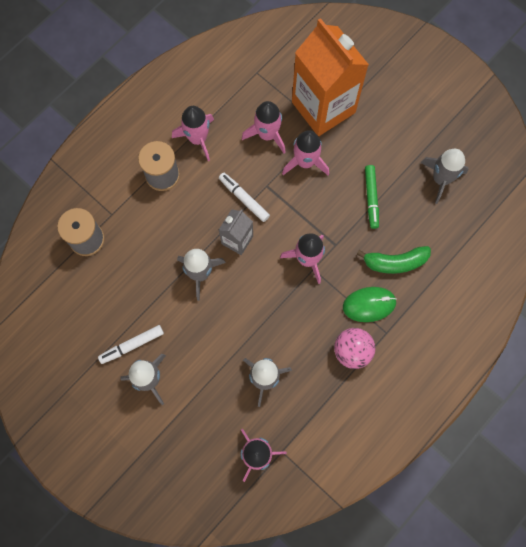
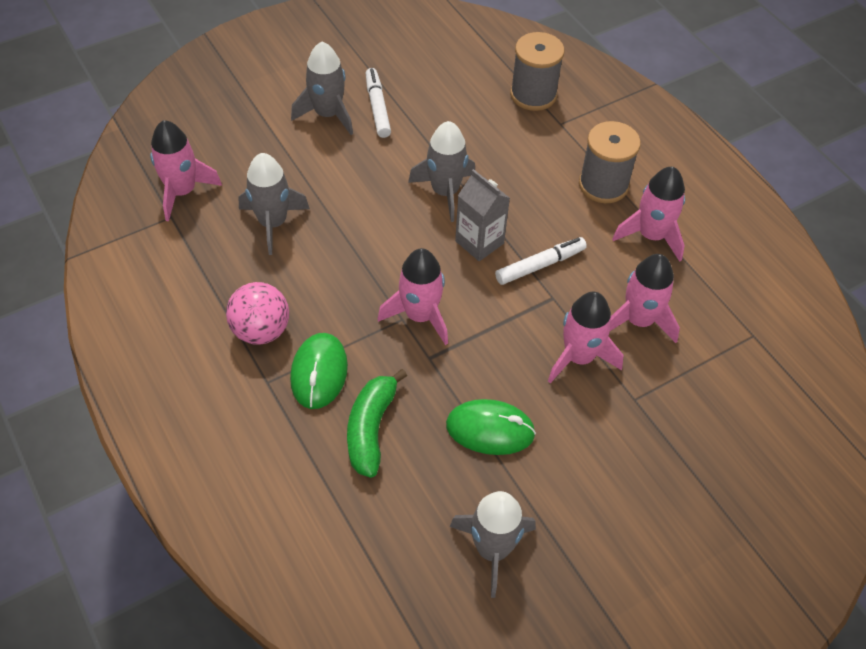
camera: 105 degrees right, 20 degrees down
orange carton [292,18,369,136] -> none
green marker [365,165,379,229] -> green mouse [446,399,536,455]

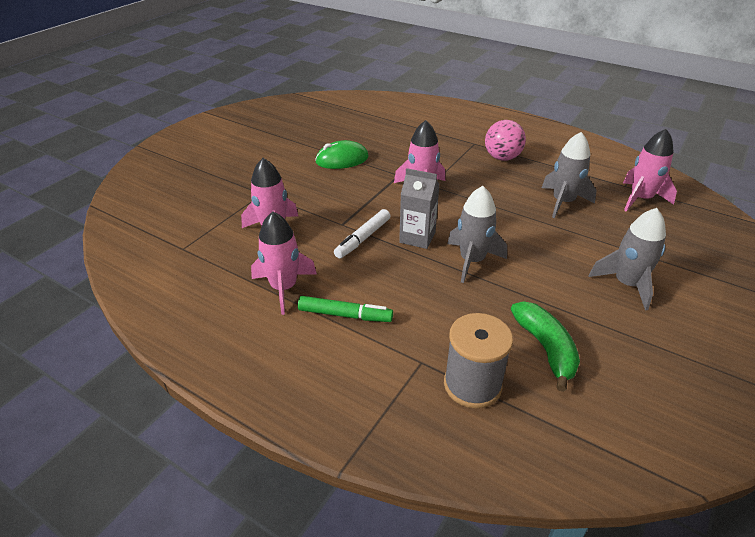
camera: 155 degrees right, 15 degrees down
green mouse [290,333,348,409] -> none
green banana [347,369,407,478] -> green banana moved to [511,301,580,392]
white marker [366,68,391,138] -> none
grey rocket [449,491,536,598] -> none
pink rocket [548,292,623,383] -> none
grey spool [579,121,641,203] -> green marker [298,296,393,322]

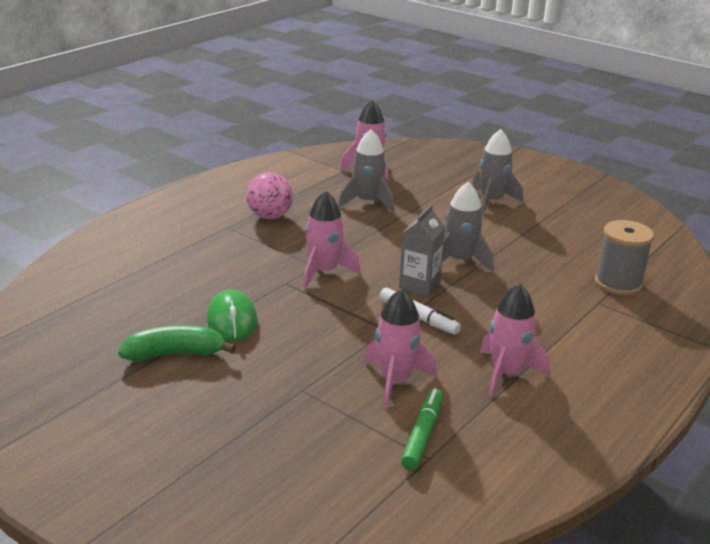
camera: 85 degrees left, 10 degrees down
green marker [298,296,393,322] -> green marker moved to [401,388,443,470]
green banana [511,301,580,392] -> green banana moved to [118,325,236,361]

